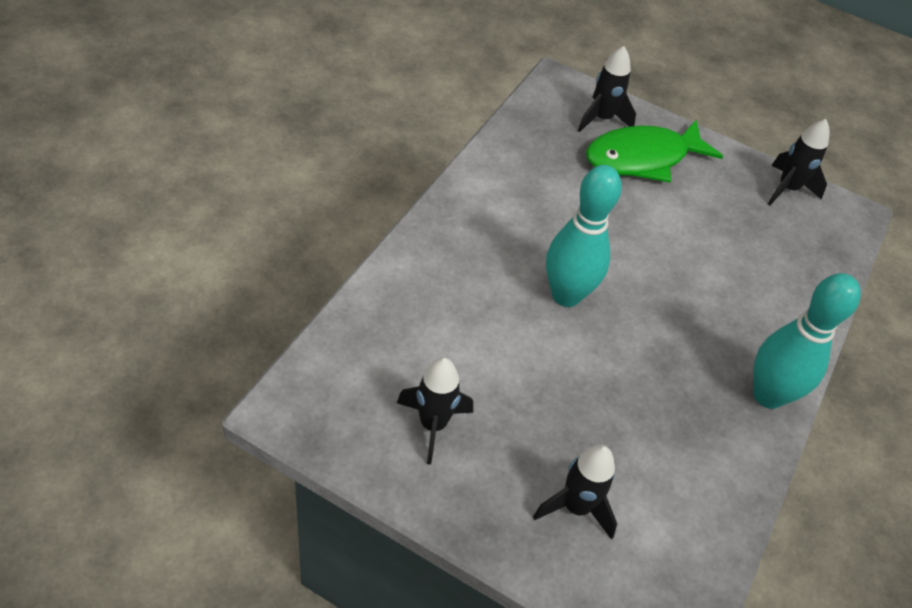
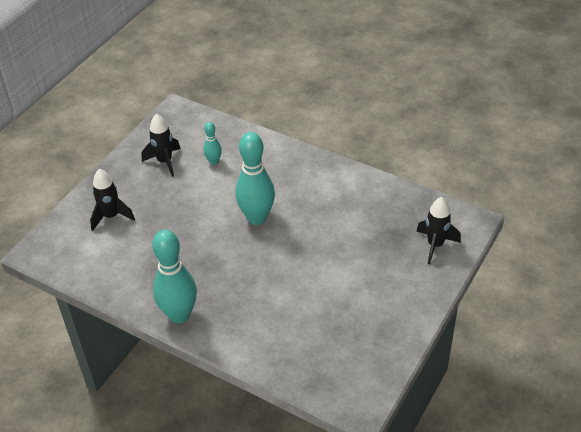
camera: 100 degrees right, 5 degrees down
green fish [586,119,723,183] -> none
black rocket [768,119,830,205] -> none
none -> turquoise bowling pin [203,122,222,165]

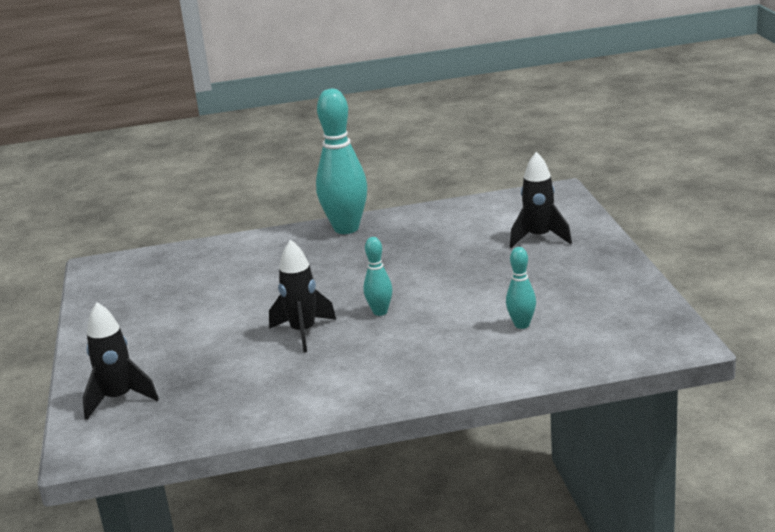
camera: 140 degrees right, 20 degrees down
black rocket [142,114,181,177] -> black rocket moved to [269,240,336,353]
turquoise bowling pin [235,132,275,225] -> turquoise bowling pin [363,237,392,316], size x0.49

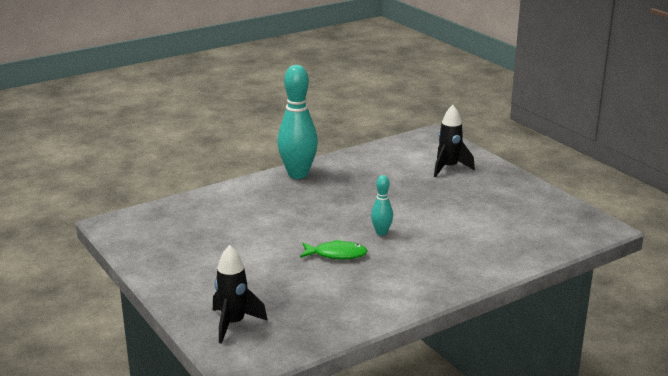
camera: 25 degrees left, 0 degrees up
black rocket [269,240,336,353] -> green fish [300,239,368,259]
turquoise bowling pin [506,247,536,329] -> none

